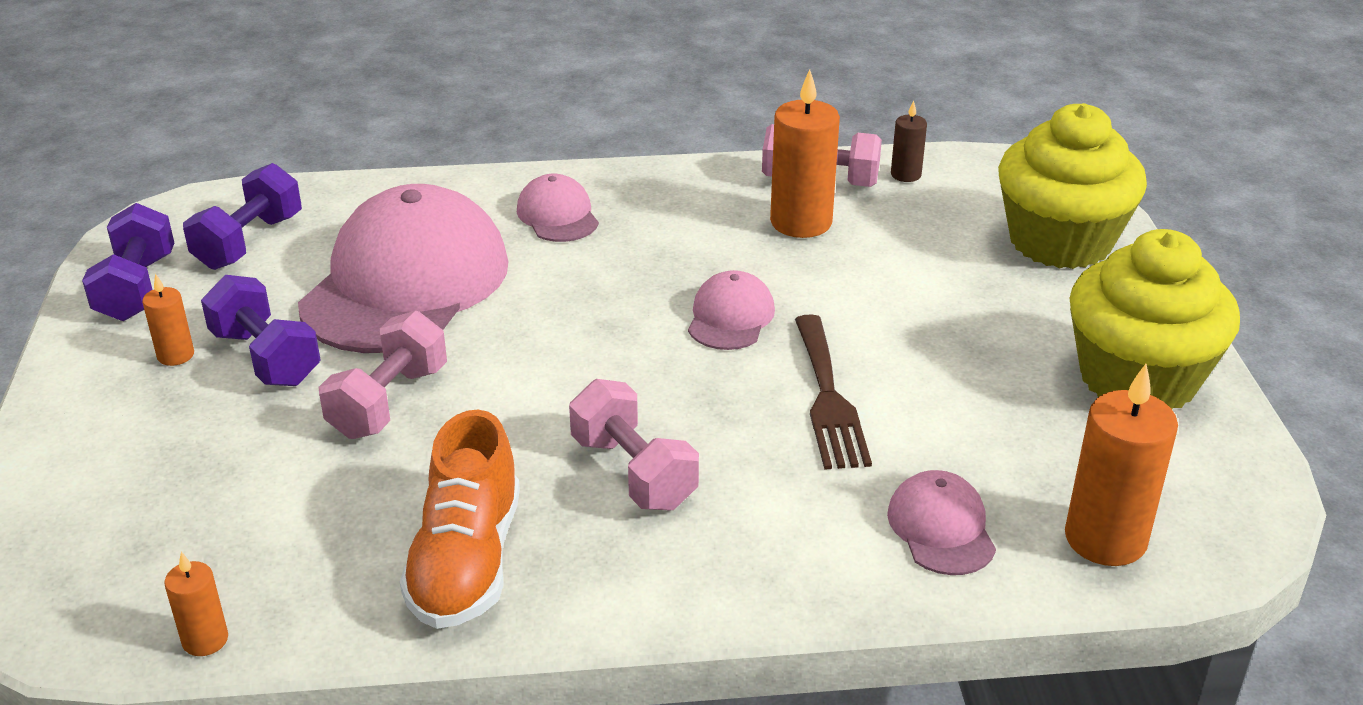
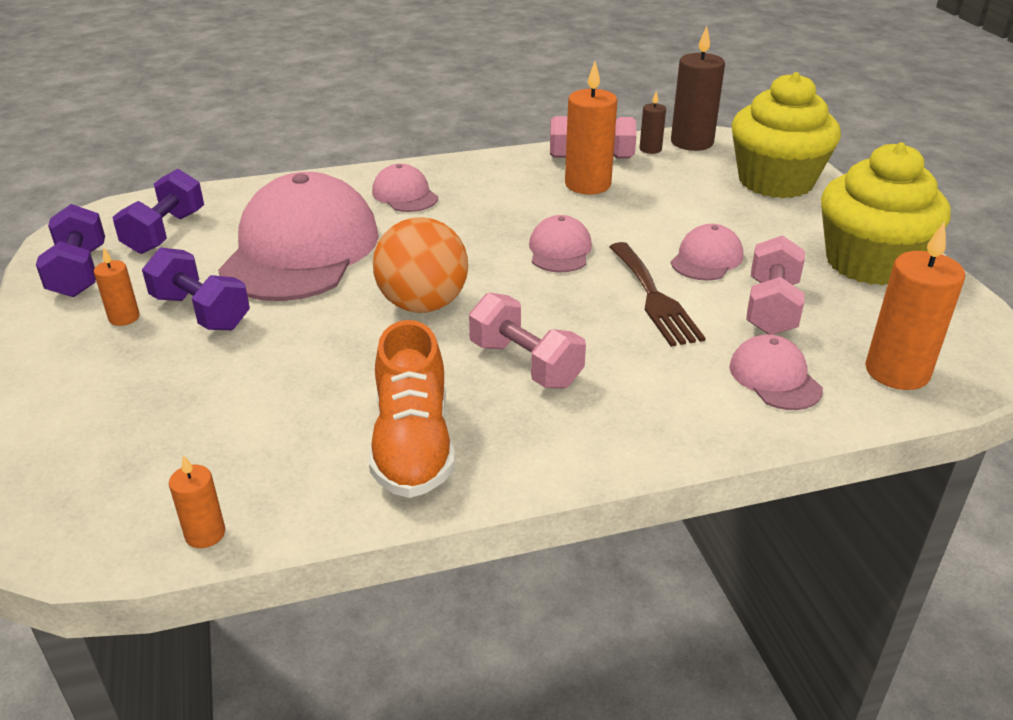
camera: 10 degrees left, 0 degrees up
pink dumbbell [319,311,447,439] -> pink dumbbell moved to [746,235,805,335]
none -> orange ball [373,217,468,313]
none -> brown candle [671,26,725,151]
none -> pink cap [671,224,743,281]

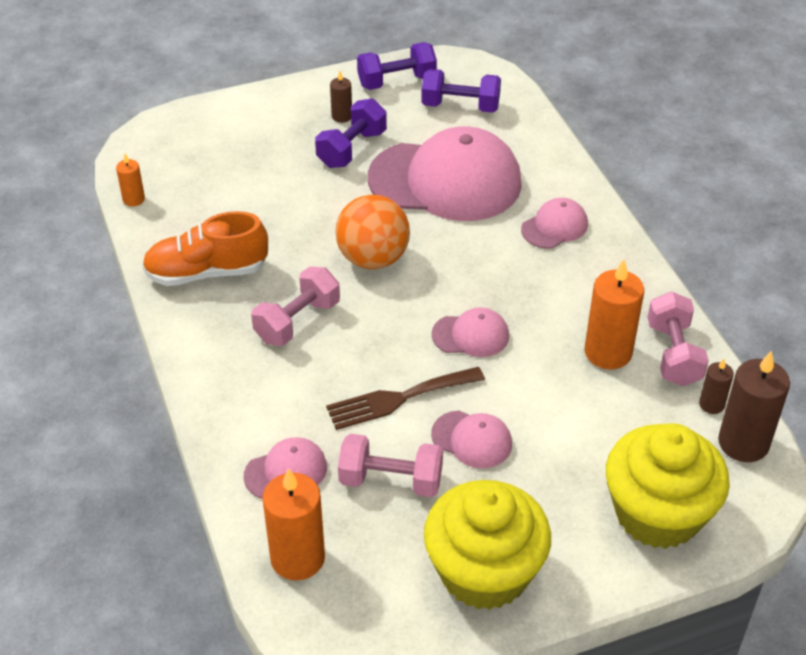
camera: 85 degrees right, 10 degrees up
orange candle [94,248,140,326] -> brown candle [330,71,352,123]

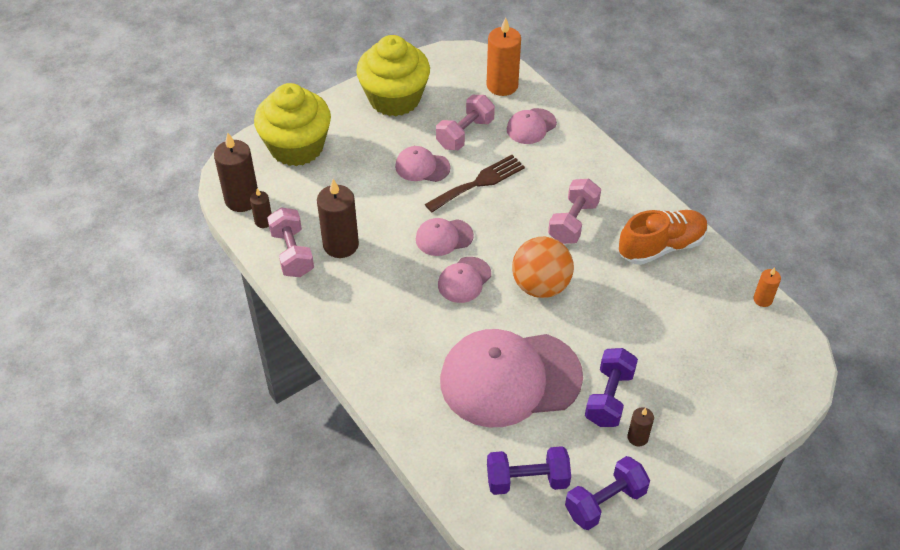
camera: 165 degrees right, 5 degrees up
pink dumbbell [338,434,443,497] -> pink dumbbell turned 45 degrees counterclockwise [436,95,495,150]
pink cap [521,198,588,249] -> pink cap moved to [438,257,491,303]
orange candle [584,259,644,370] -> brown candle [317,179,359,258]

